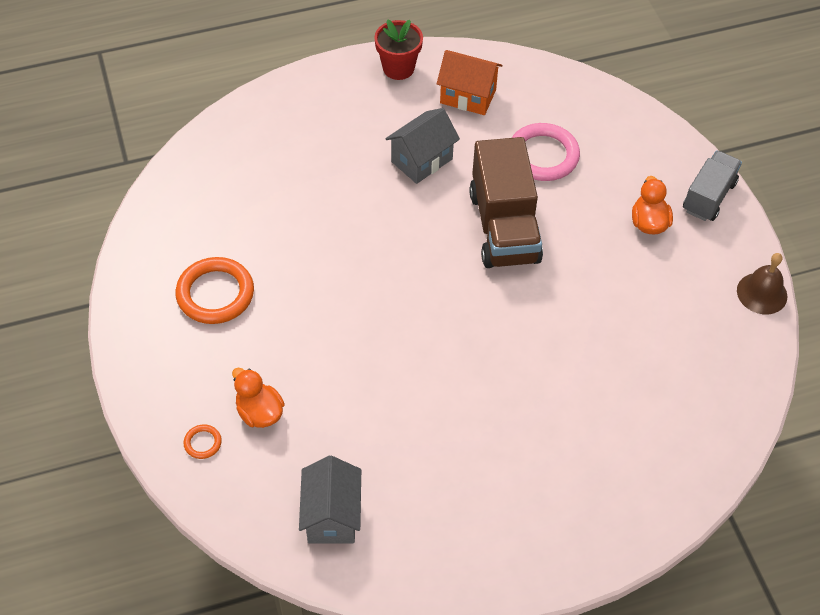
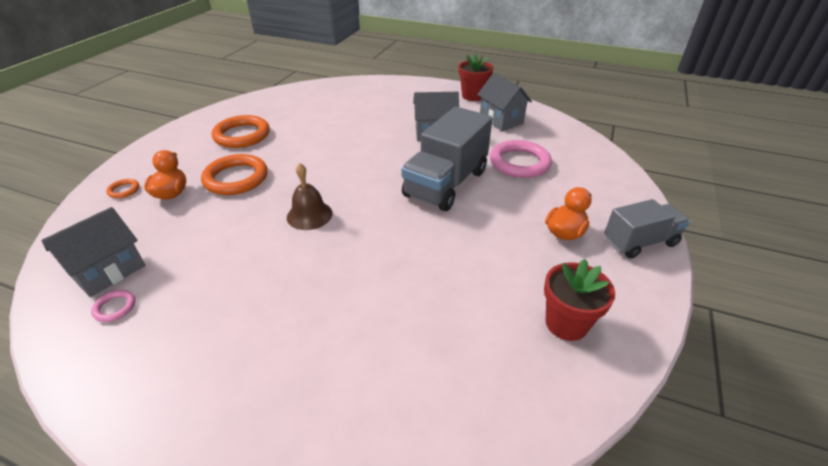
camera: 40 degrees right, 15 degrees down
orange house [437,50,503,115] -> grey house [477,73,532,131]
brown truck [469,137,543,268] -> grey truck [401,107,492,211]
brown bell [737,253,787,314] -> brown bell moved to [287,163,333,230]
none -> pink ring [91,290,135,322]
none -> orange ring [201,154,268,195]
none -> red flower pot [544,259,615,341]

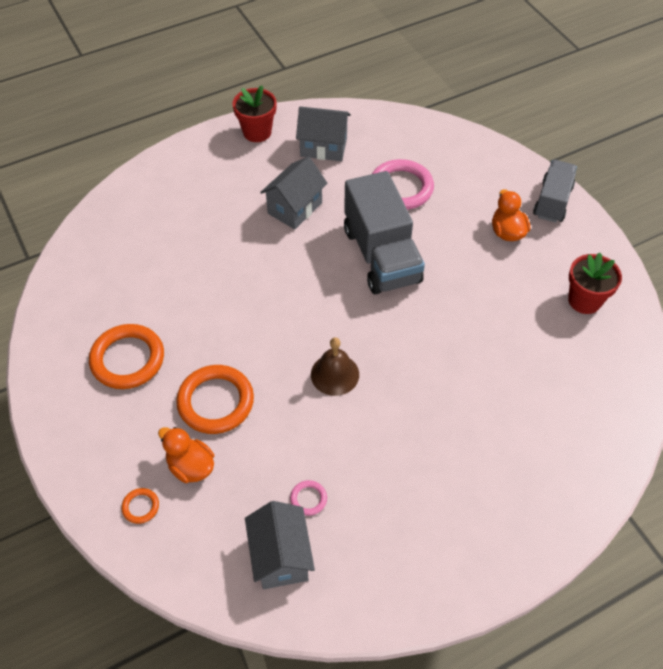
camera: 50 degrees left, 15 degrees up
pink ring [91,290,135,322] -> pink ring moved to [290,480,327,516]

